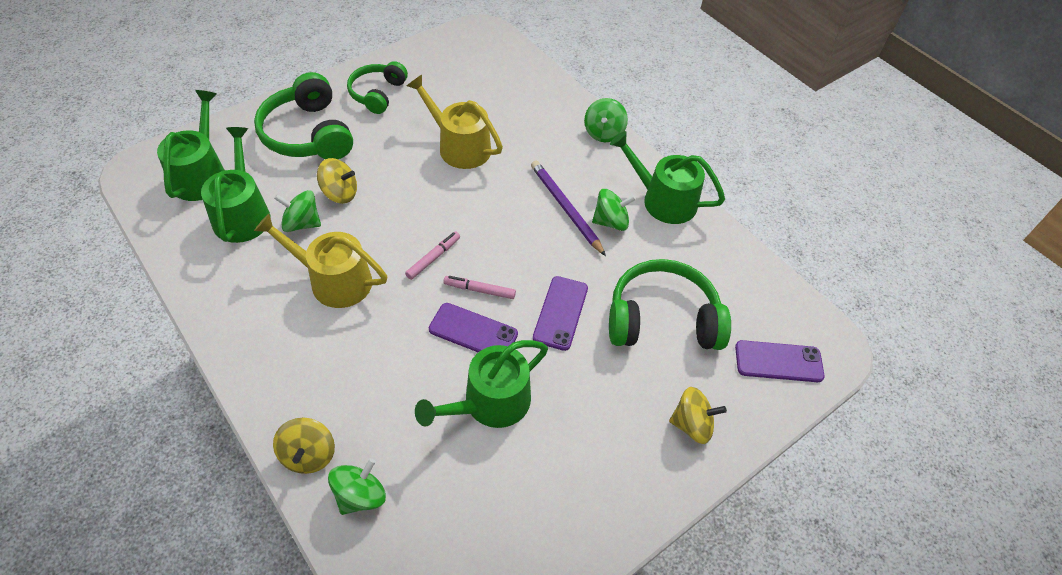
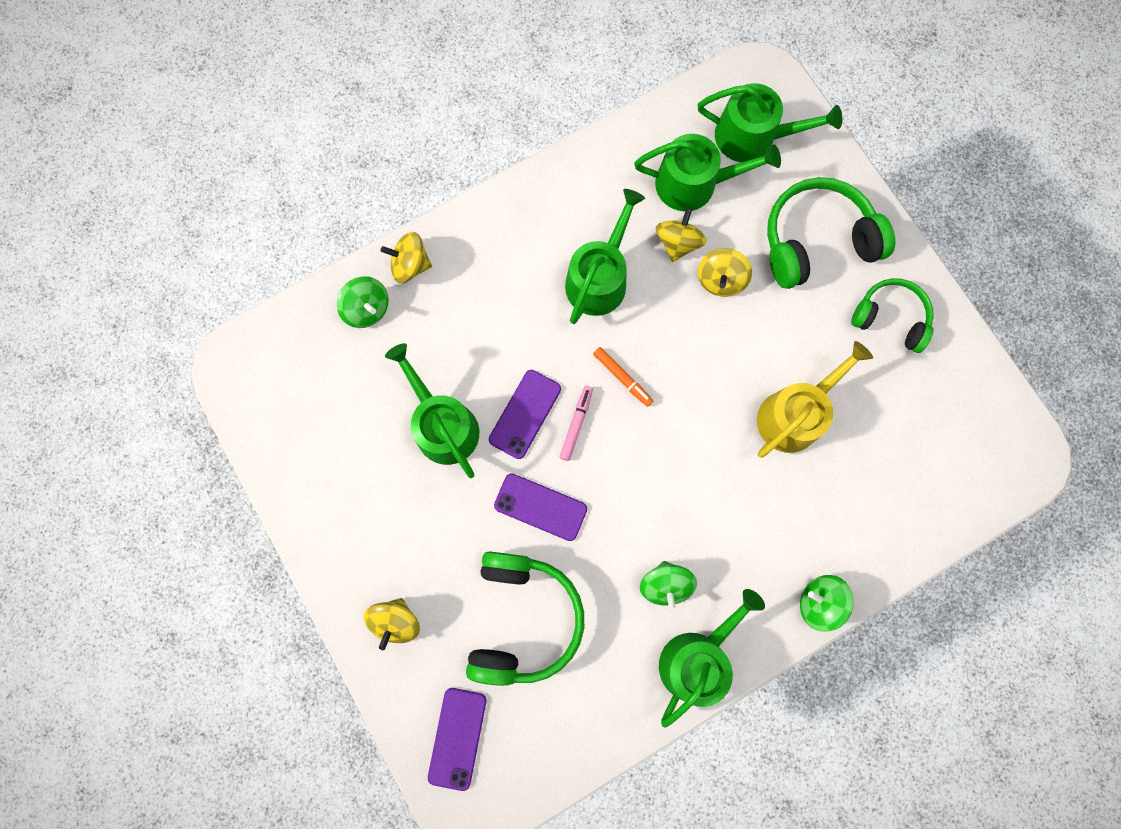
camera: 100 degrees right, 25 degrees up
yellow watering can [254,214,387,308] -> green watering can [565,189,645,324]
green spinning top [274,190,321,232] -> yellow spinning top [656,207,707,262]
pink marker [405,232,460,280] -> orange marker [593,347,653,407]
purple pencil [531,161,606,256] -> none

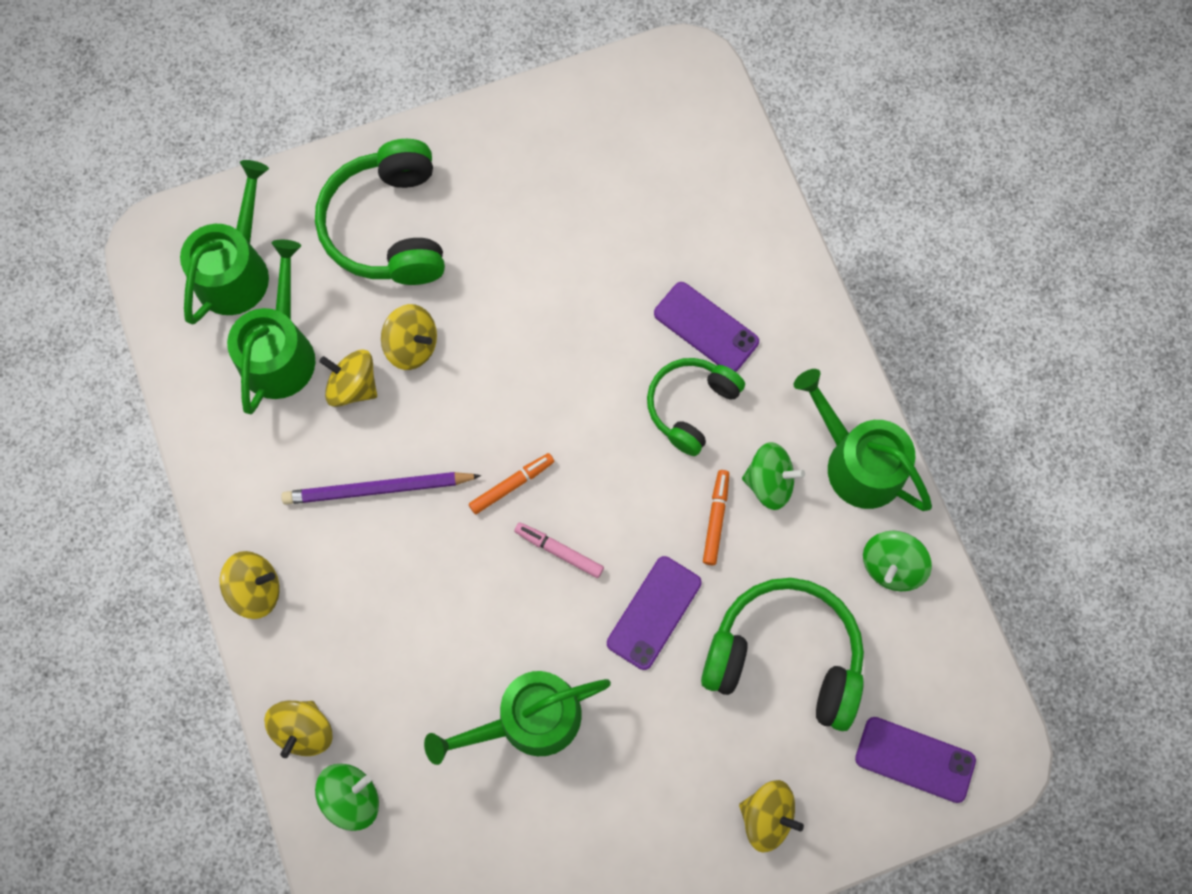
camera: 80 degrees left, 5 degrees down
purple phone [489,370,561,459] -> purple phone moved to [654,282,759,372]
green watering can [565,189,645,324] -> purple pencil [281,472,482,505]
yellow watering can [757,341,873,458] -> none
green spinning top [800,575,854,632] -> green spinning top moved to [863,530,932,591]
green headphones [851,278,934,353] -> green headphones moved to [647,358,745,456]
none -> yellow spinning top [220,551,280,619]
none -> orange marker [703,470,729,565]

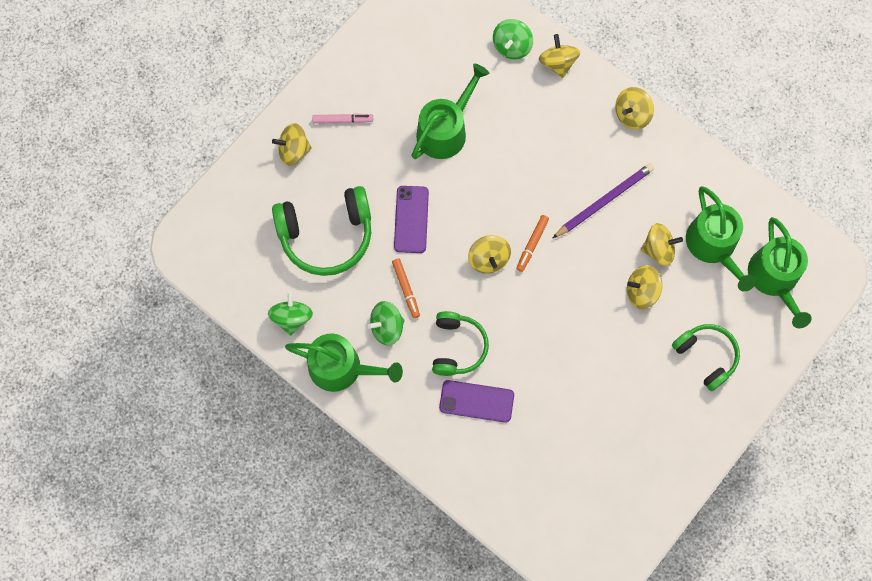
camera: 150 degrees right, 0 degrees up
green headphones [315,139,445,285] -> green headphones [672,324,740,391], size x0.64
pink marker [514,522,604,578] -> pink marker moved to [312,114,373,124]
purple phone [855,717,976,803] -> none
none -> yellow spinning top [468,235,511,274]

